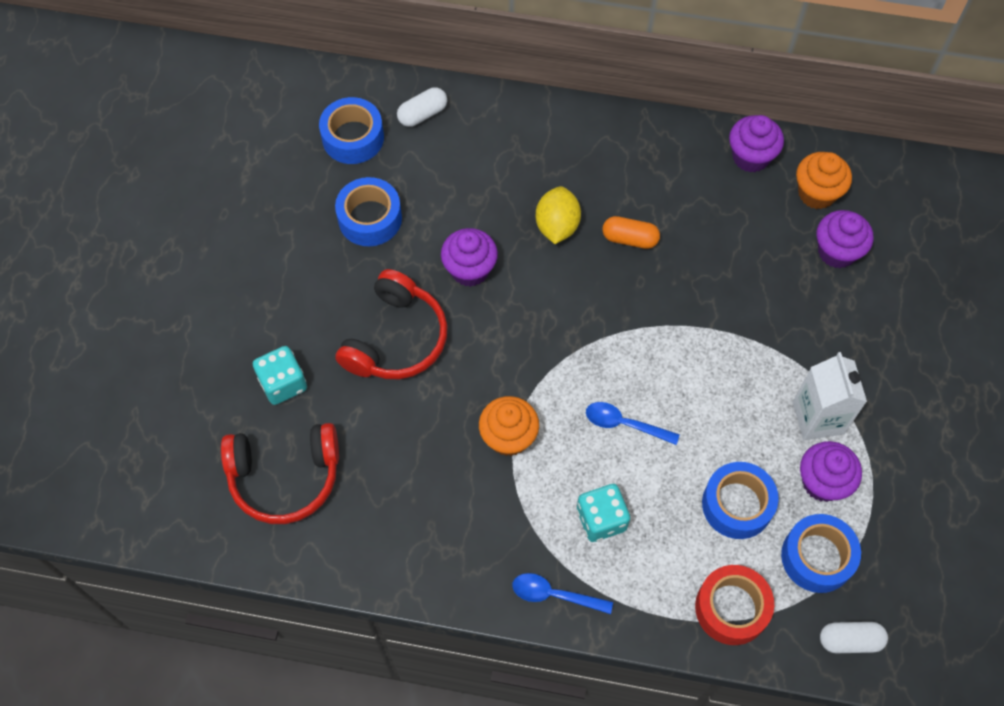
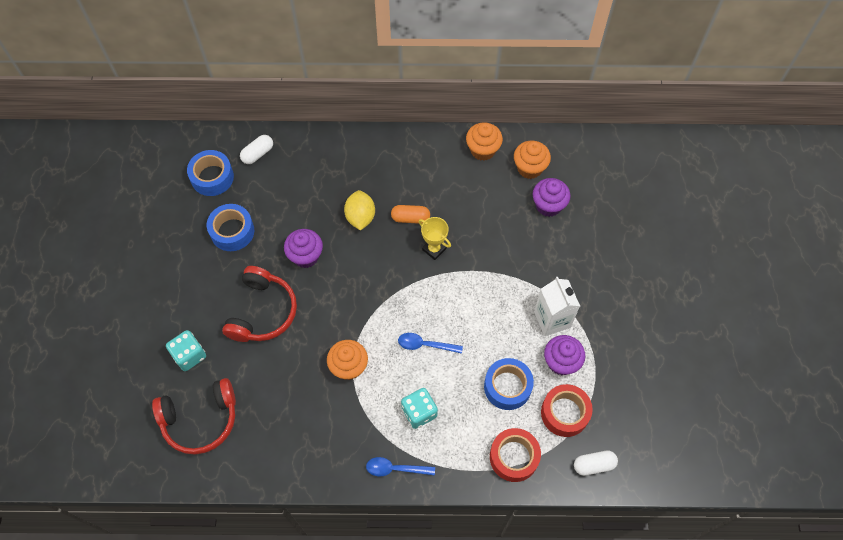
camera: 10 degrees left, 0 degrees up
purple cupcake [729,115,784,172] -> orange cupcake [466,122,503,161]
blue tape [781,514,861,593] -> red tape [541,384,593,437]
none -> yellow trophy [419,217,451,260]

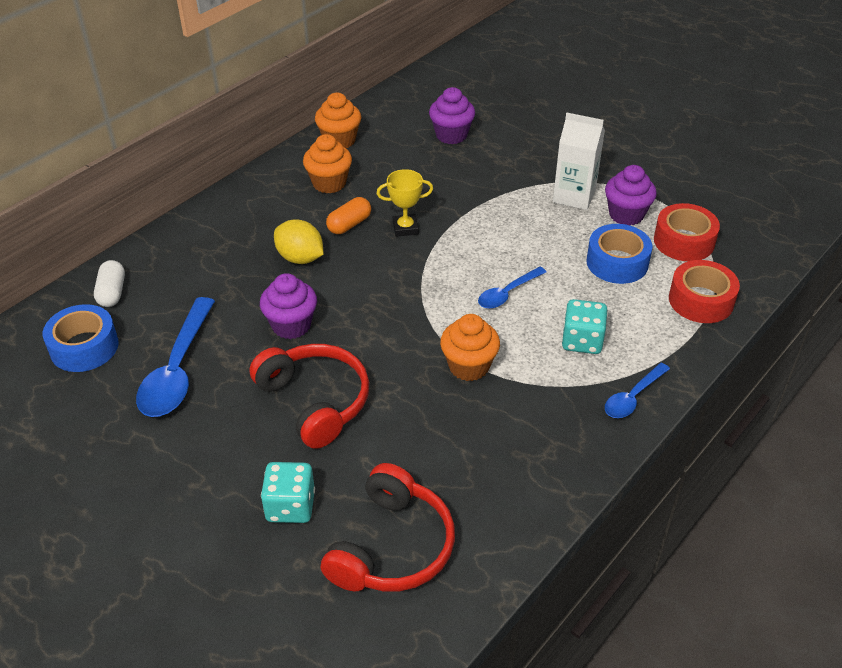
camera: 50 degrees left, 20 degrees down
blue tape [207,204,254,251] -> blue spoon [136,297,215,417]
orange cupcake [514,141,551,179] -> orange cupcake moved to [303,134,352,194]
white capsule [574,450,618,476] -> none

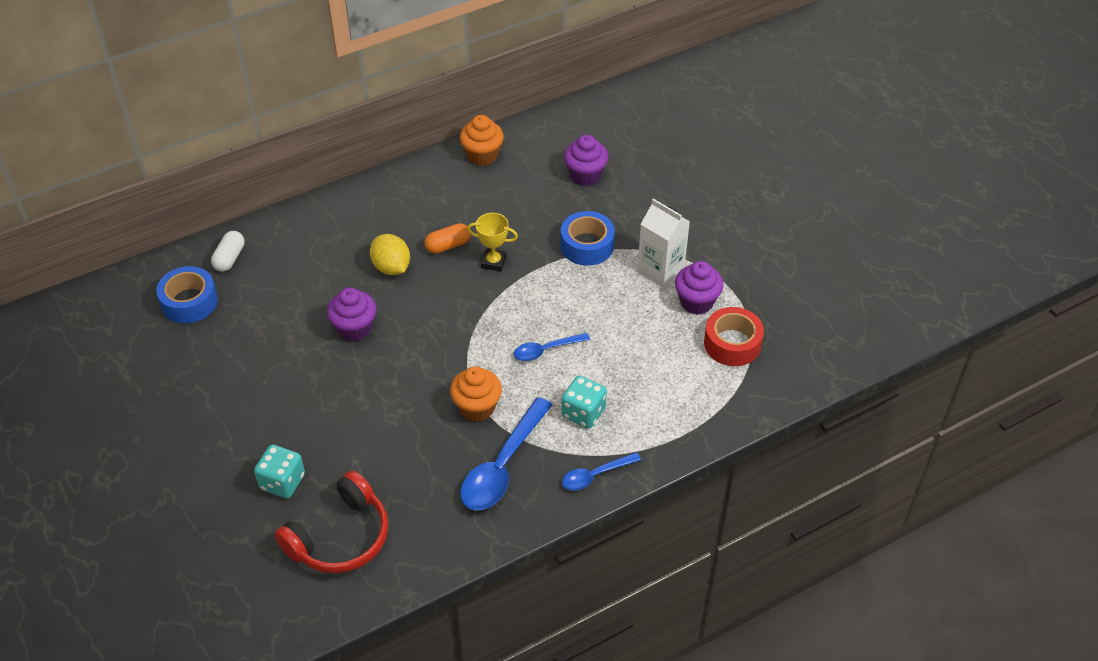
camera: 20 degrees right, 5 degrees up
blue spoon [136,297,215,417] -> blue spoon moved to [460,397,552,511]
red headphones [250,344,369,449] -> none
orange cupcake [303,134,352,194] -> none
blue tape [586,224,652,284] -> blue tape moved to [560,211,615,266]
red tape [669,260,740,323] -> none

